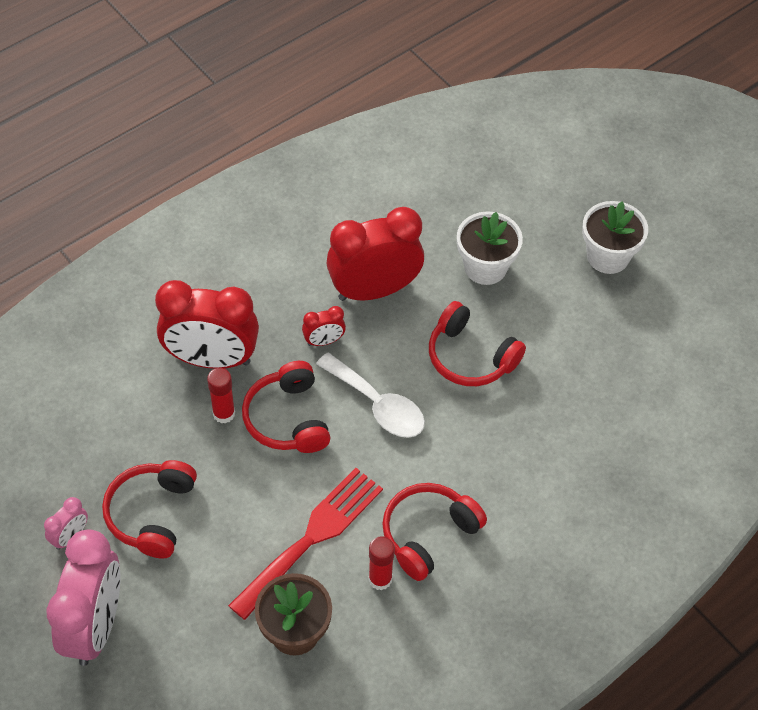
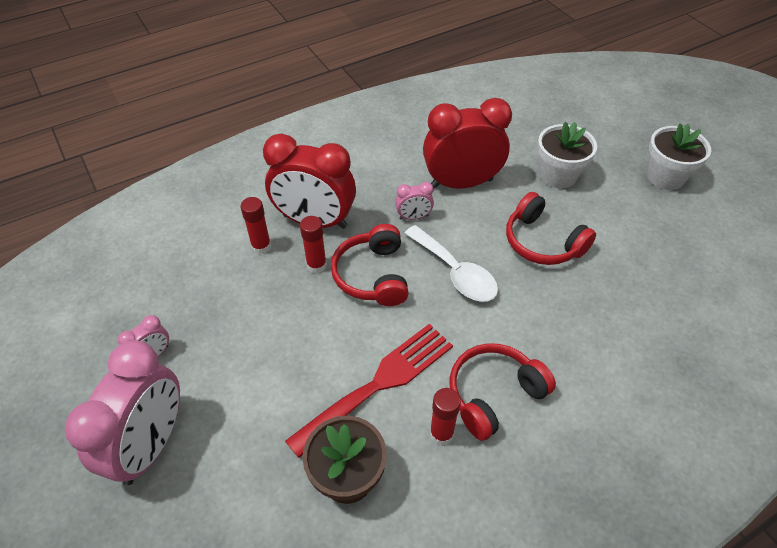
camera: 10 degrees right, 5 degrees down
red headphones [102,460,197,558] -> none
red clock [302,306,346,346] -> pink clock [395,182,434,220]
none -> red glue stick [240,197,271,254]

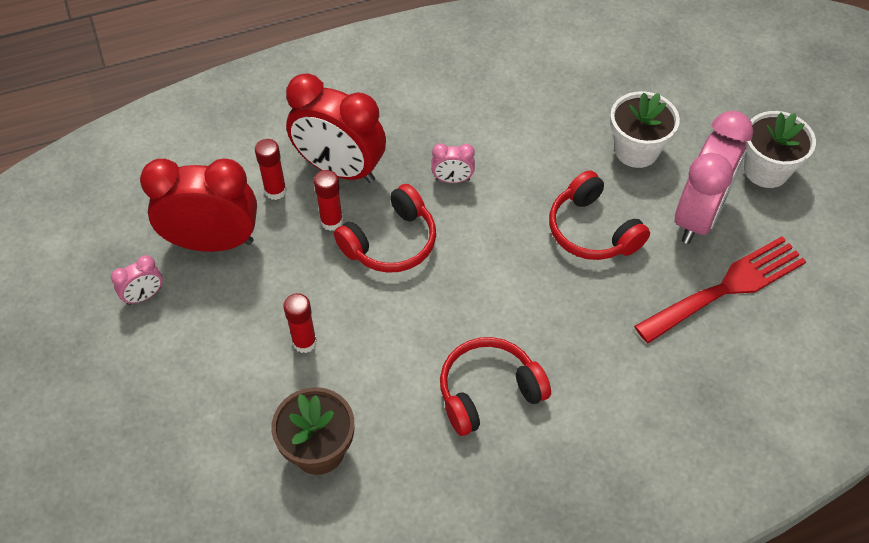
camera: 10 degrees right, 5 degrees up
pink clock [65,340,180,485] -> pink clock moved to [675,111,753,244]
red fork [285,324,453,458] -> red fork moved to [634,236,806,343]
red headphones [331,224,409,306] -> red headphones turned 135 degrees counterclockwise [334,184,436,273]
white spoon [404,225,498,302] -> none
red clock [423,98,512,189] -> red clock moved to [140,159,257,252]
red glue stick [430,388,461,445] -> red glue stick moved to [283,293,317,353]

